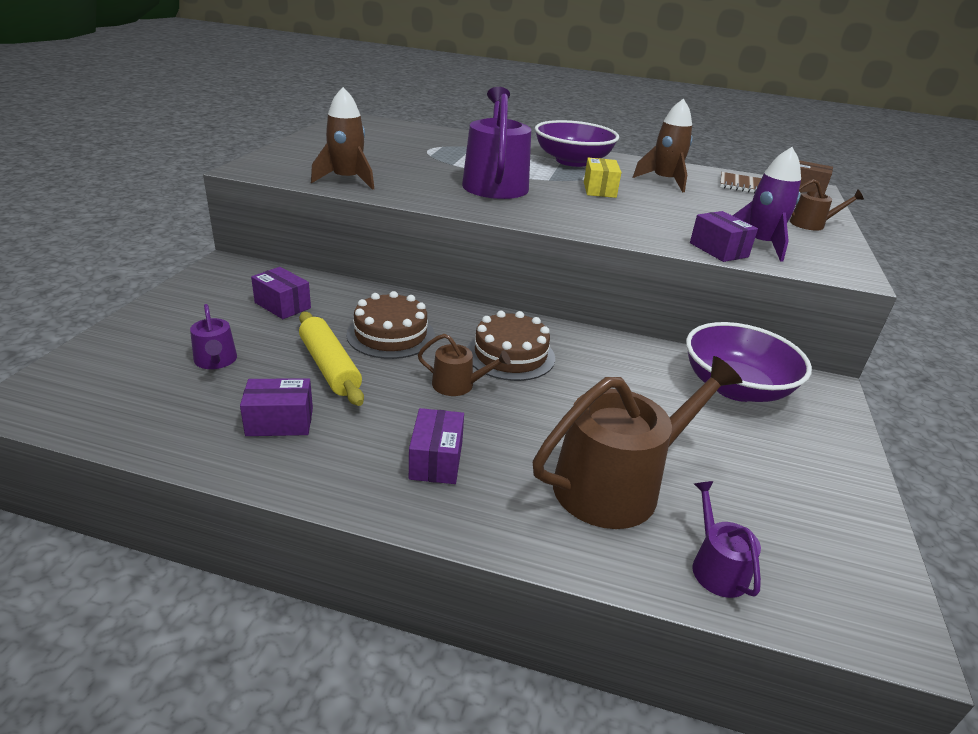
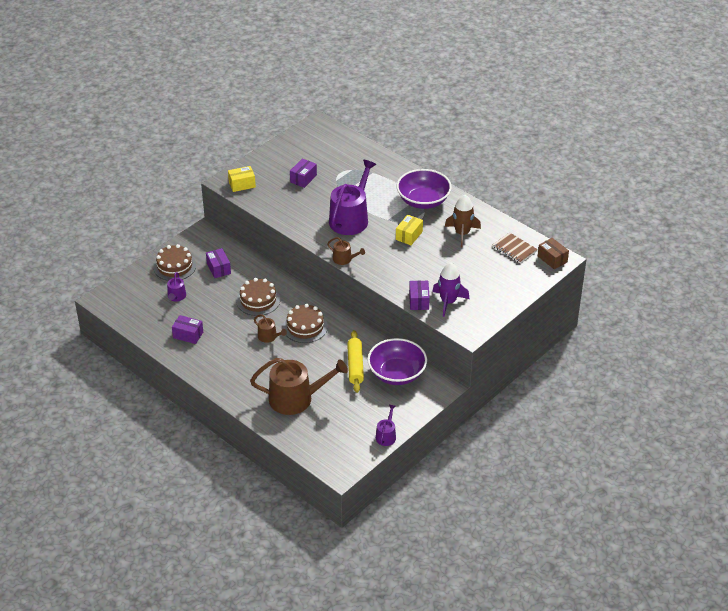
camera: 30 degrees right, 10 degrees up
yellow rolling pin [299,312,364,406] -> yellow rolling pin moved to [347,330,364,393]
brown rocket [311,87,374,190] -> none
purple box [409,408,464,484] -> purple box moved to [290,158,317,188]
purple watering can [692,481,761,598] -> purple watering can moved to [376,405,396,446]
brown watering can [790,179,864,230] -> brown watering can moved to [327,237,365,265]
none -> brown cake [153,244,196,281]
none -> yellow box [228,166,256,192]

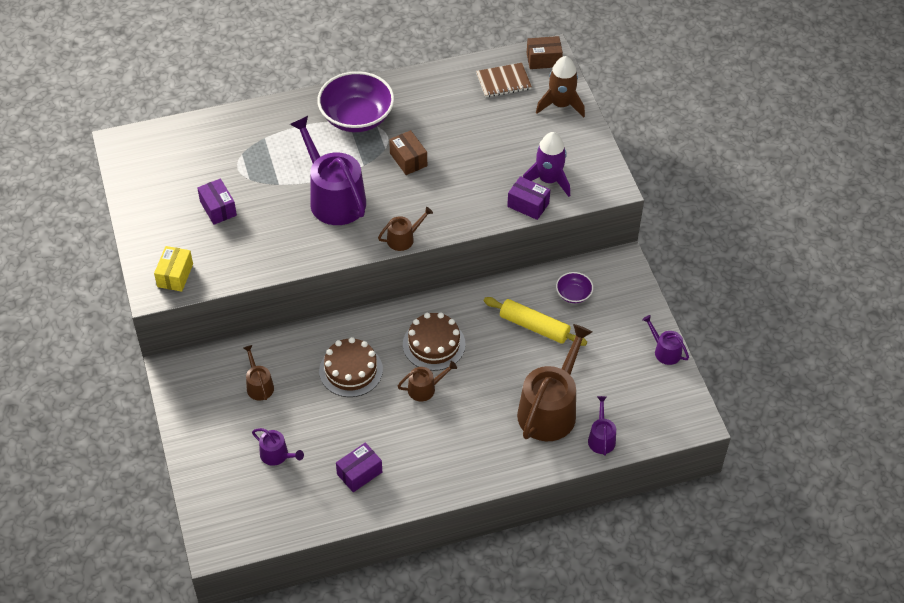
camera: 60 degrees left, 10 degrees up
brown cake [153,244,196,281] -> none
purple box [206,248,231,278] -> brown watering can [243,345,274,401]
purple bowl [367,338,427,385] -> purple bowl [556,272,593,303], size x0.47
yellow box [396,215,423,245] -> brown box [389,130,427,175]
brown rocket [445,195,481,247] -> brown rocket moved to [536,56,585,118]
none -> purple watering can [588,396,616,456]

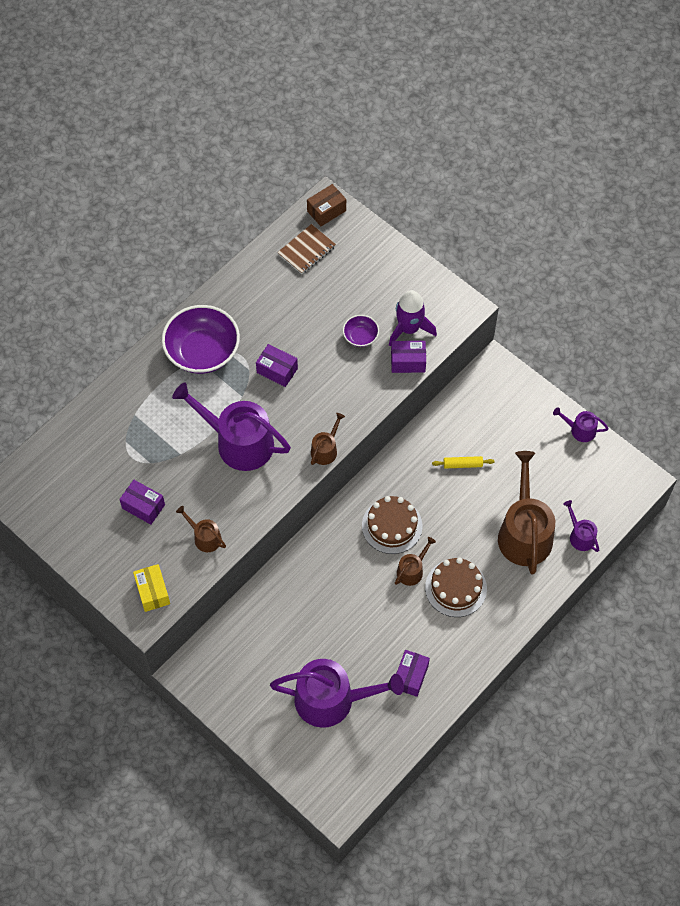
camera: 30 degrees left, 10 degrees up
brown watering can [243,345,274,401] -> brown watering can moved to [176,506,226,552]
purple watering can [252,428,304,466] -> purple watering can [270,659,404,728], size x2.13
brown cake [319,337,383,397] -> brown cake moved to [425,558,487,617]
brown box [389,130,427,175] -> purple box [256,344,298,387]
yellow rolling pin [484,297,587,346] -> yellow rolling pin [432,456,495,469], size x0.57
brown rocket [536,56,585,118] -> none
purple bowl [556,272,593,303] -> purple bowl moved to [343,315,379,347]

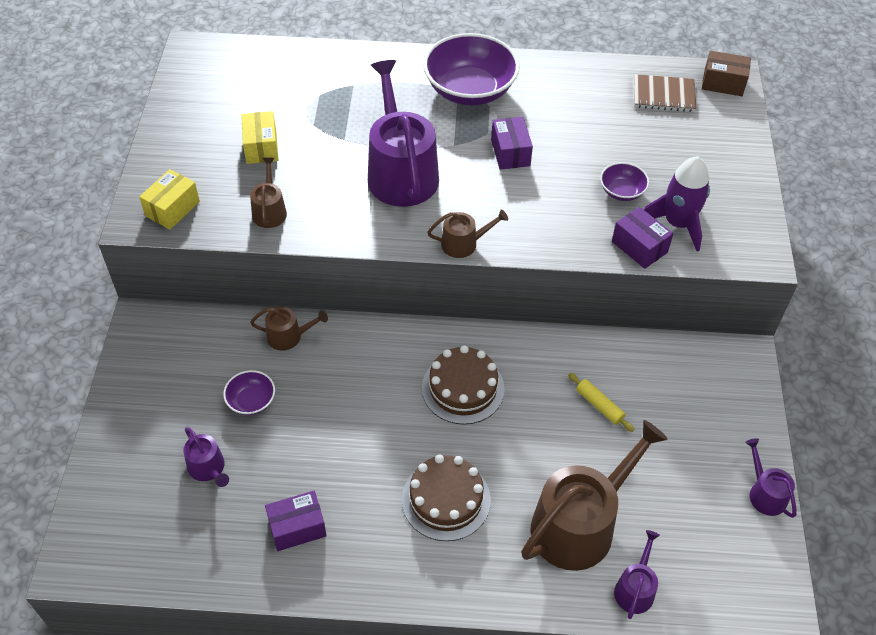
camera: 50 degrees right, 10 degrees down
purple box [119,480,165,525] -> yellow box [241,111,278,164]
purple watering can [270,659,404,728] -> purple watering can [183,427,229,487], size x0.47
brown watering can [395,537,436,586] -> brown watering can moved to [250,307,328,351]
none -> purple bowl [223,370,275,415]

